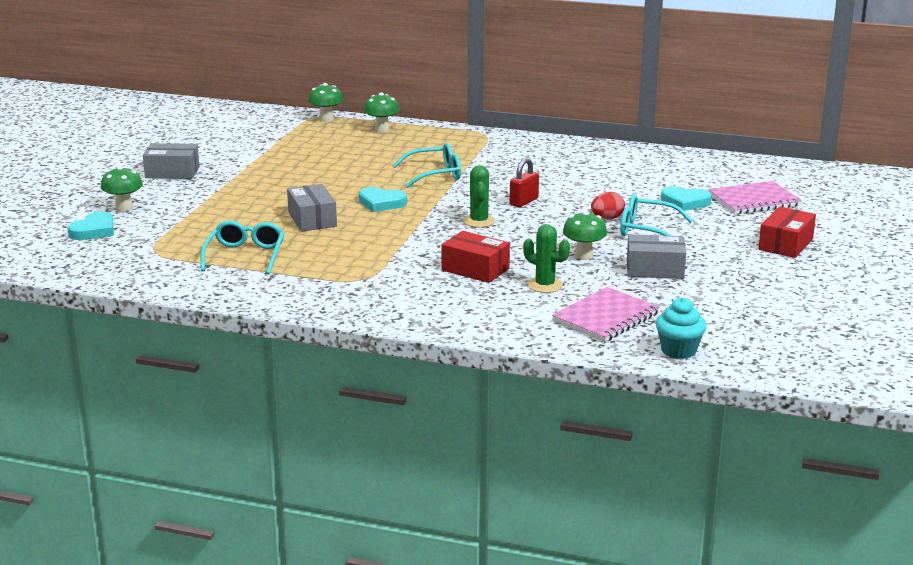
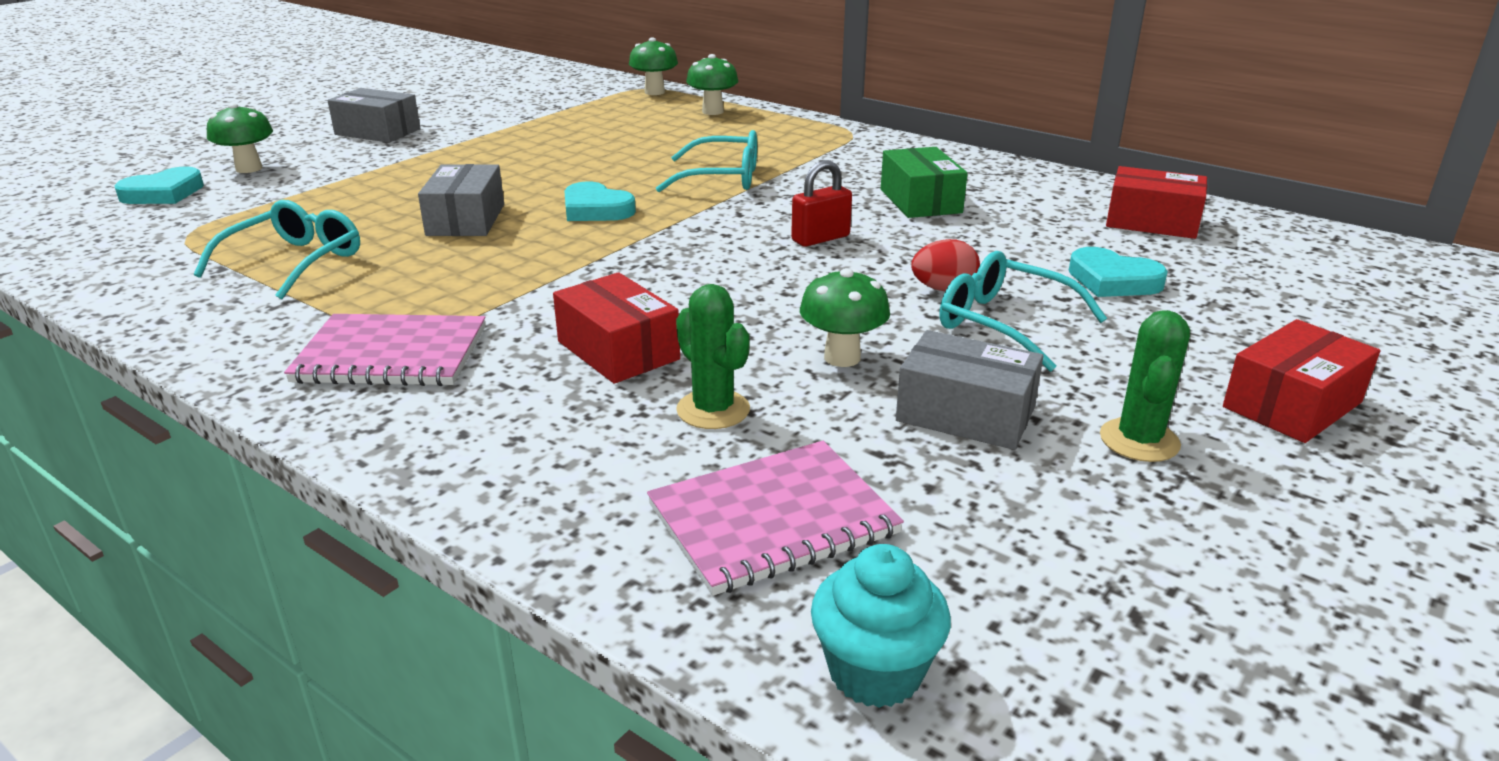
camera: 20 degrees right, 5 degrees up
green cactus [463,165,495,228] -> green cactus moved to [1100,310,1190,462]
pink notebook [708,181,802,214] -> pink notebook moved to [284,314,486,386]
none -> green box [881,147,968,218]
none -> red box [1106,166,1207,239]

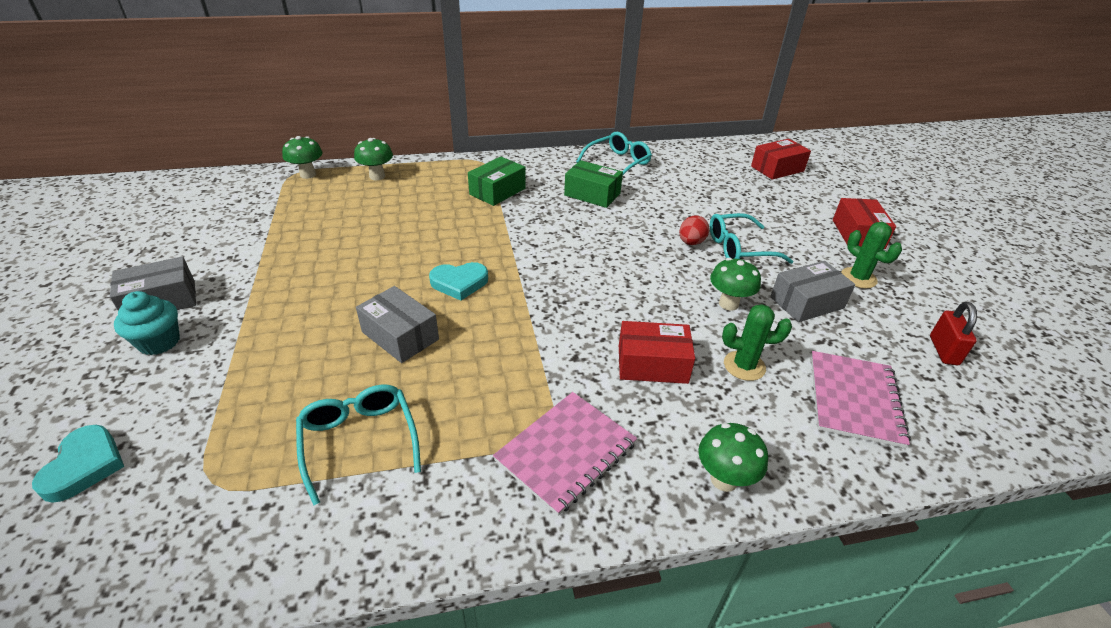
camera: 50 degrees left, 10 degrees up
green mushroom [207,103,273,173] -> green mushroom moved to [698,423,768,492]
turquoise glasses [656,130,757,192] -> turquoise glasses moved to [576,132,652,175]
red padlock [791,160,852,247] -> red padlock moved to [930,302,977,365]
turquoise cupcake [811,544,951,708] -> turquoise cupcake moved to [114,291,180,355]
turquoise heart [1069,247,1168,297] -> none
red box [1106,166,1207,239] -> red box moved to [751,139,811,180]
none -> green box [468,157,526,206]

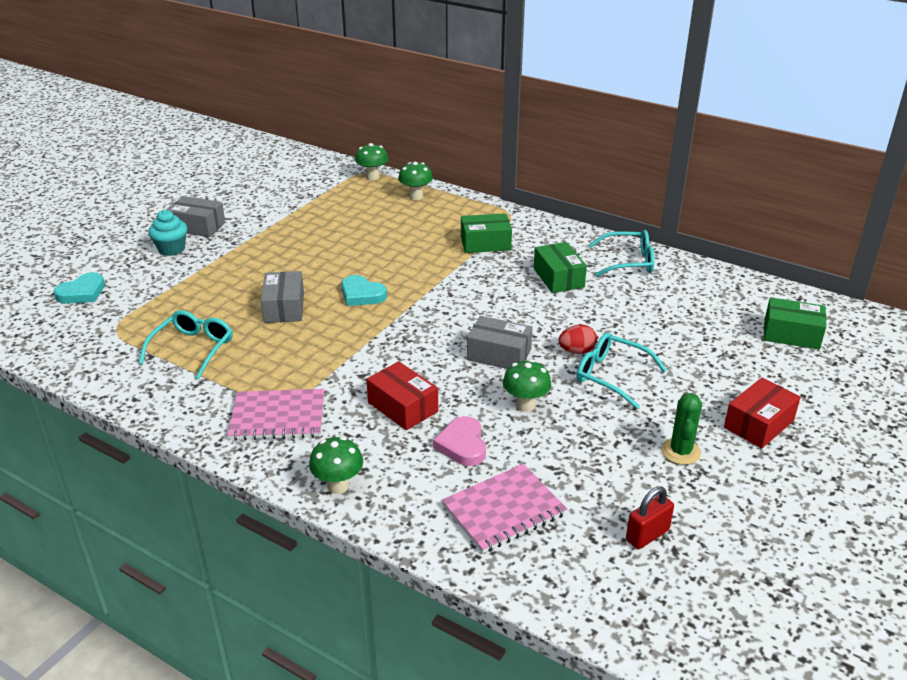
camera: 45 degrees right, 5 degrees down
green cactus [722,304,792,381] -> pink heart [433,416,486,466]
red box [751,139,811,180] -> green box [763,297,826,350]
grey box [770,261,855,322] -> grey box moved to [467,316,533,369]

